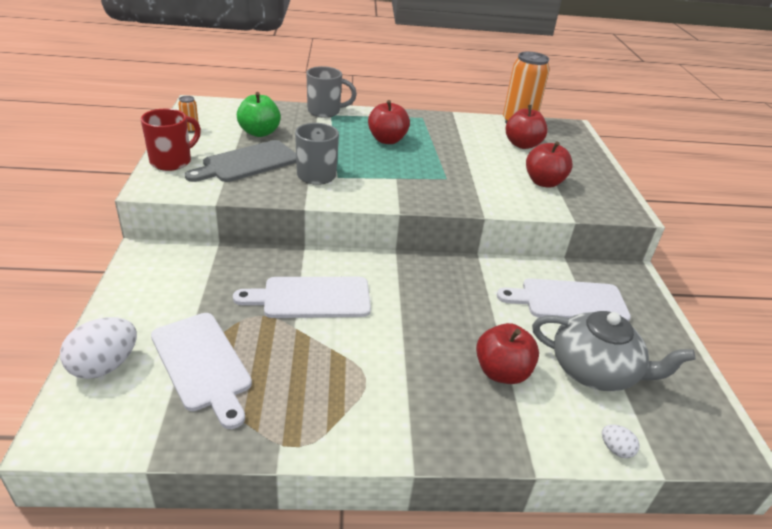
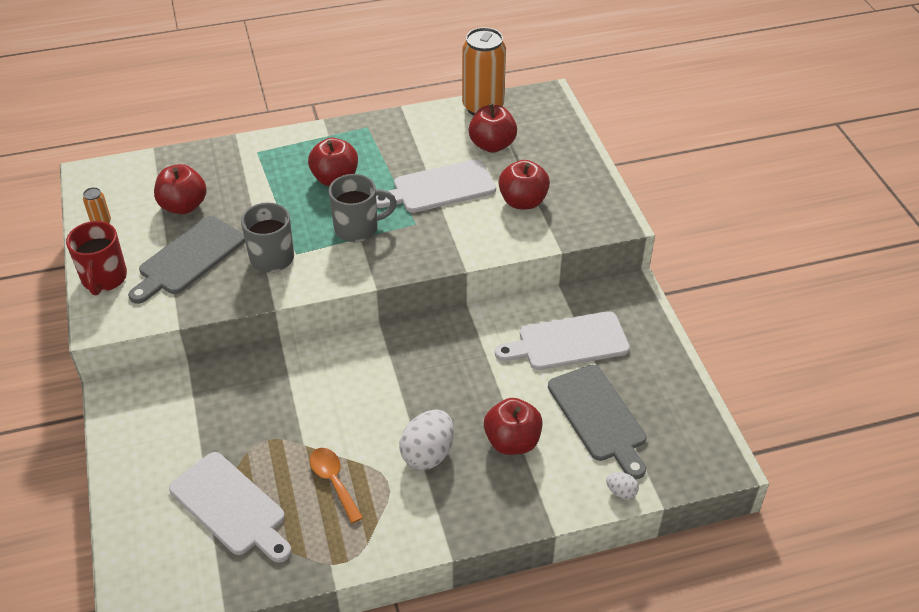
camera: 10 degrees left, 10 degrees up
white egg [60,317,137,379] -> white egg moved to [399,410,454,470]
red mug [141,108,201,171] -> red mug turned 150 degrees clockwise [66,221,127,295]
white cutting board [233,277,371,318] -> white cutting board moved to [376,159,496,213]
green apple [237,92,281,137] -> red apple [154,164,207,214]
grey mug [306,66,357,118] -> grey mug moved to [328,174,397,242]
grey teapot [532,311,695,392] -> grey cutting board [548,365,647,479]
none -> orange spoon [310,448,363,524]

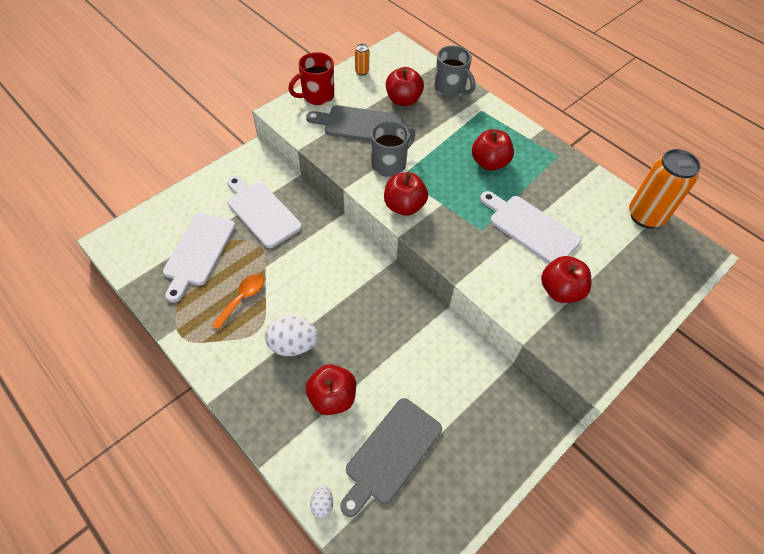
camera: 60 degrees right, 10 degrees up
grey mug [328,174,397,242] -> grey mug moved to [434,45,475,98]
red apple [469,103,517,153] -> red apple moved to [384,172,428,216]
white cutting board [495,311,630,370] -> white cutting board moved to [227,176,302,248]

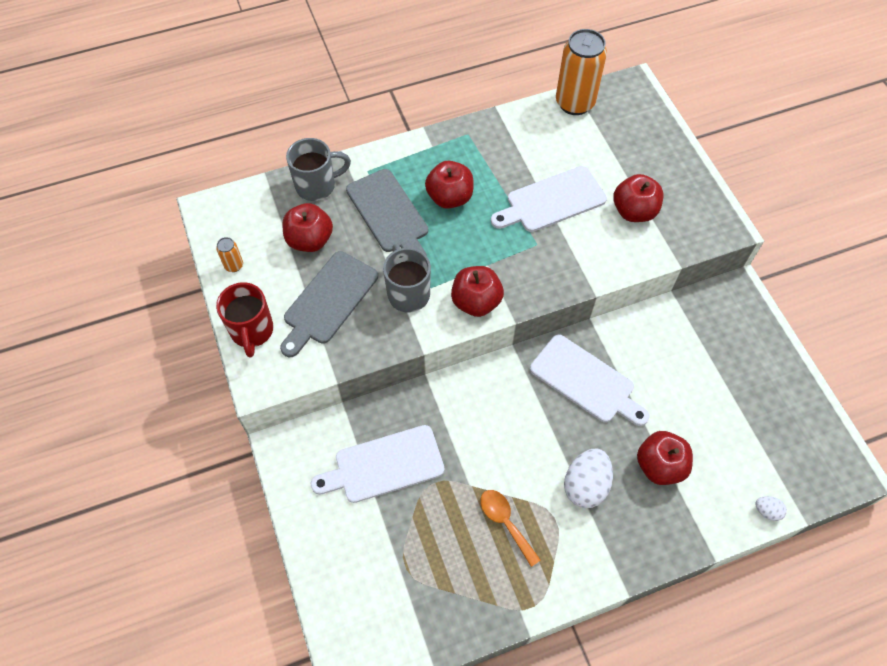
camera: 65 degrees left, 5 degrees up
white cutting board [163,213,235,303] -> white cutting board moved to [530,335,649,426]
grey cutting board [340,398,442,517] -> grey cutting board moved to [346,169,428,256]

